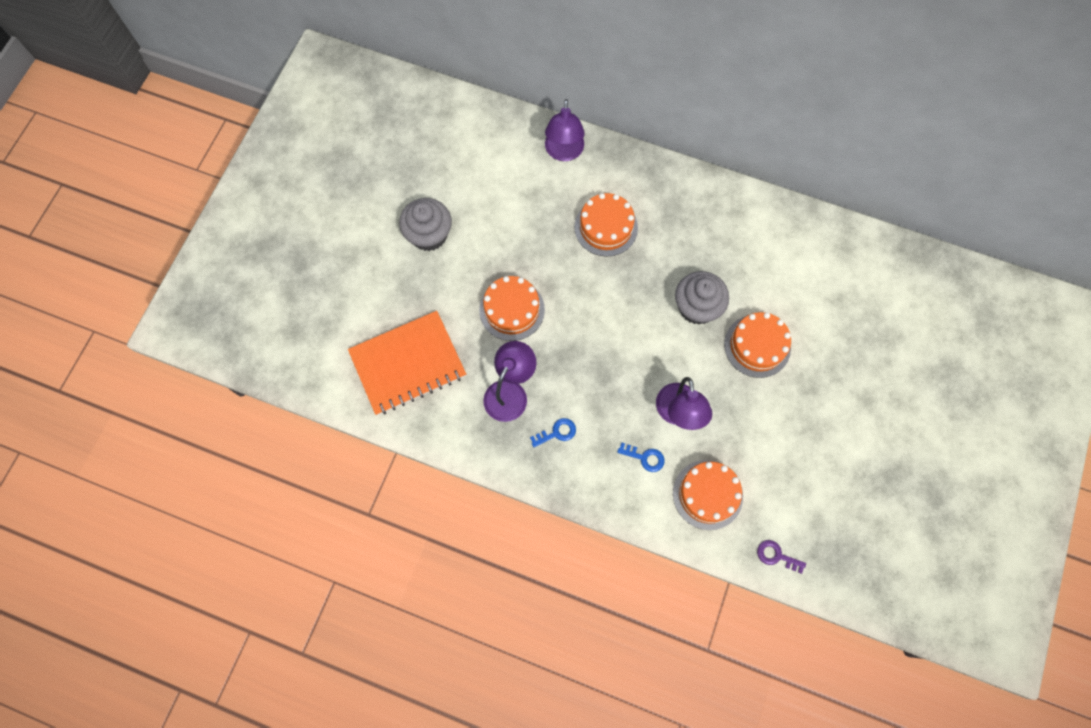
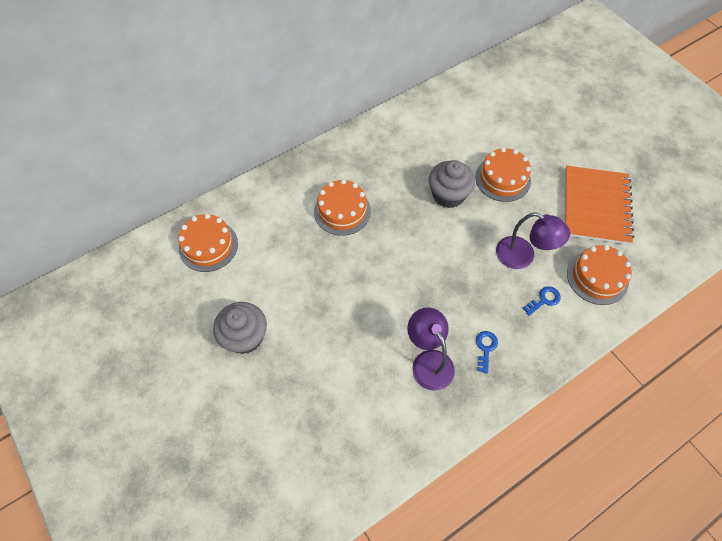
camera: 55 degrees left, 10 degrees down
orange notebook [348,311,466,415] -> orange notebook moved to [565,166,634,245]
orange cake [479,276,545,341] -> orange cake moved to [178,214,238,272]
purple lamp [545,99,585,161] -> none
purple key [757,540,806,574] -> none

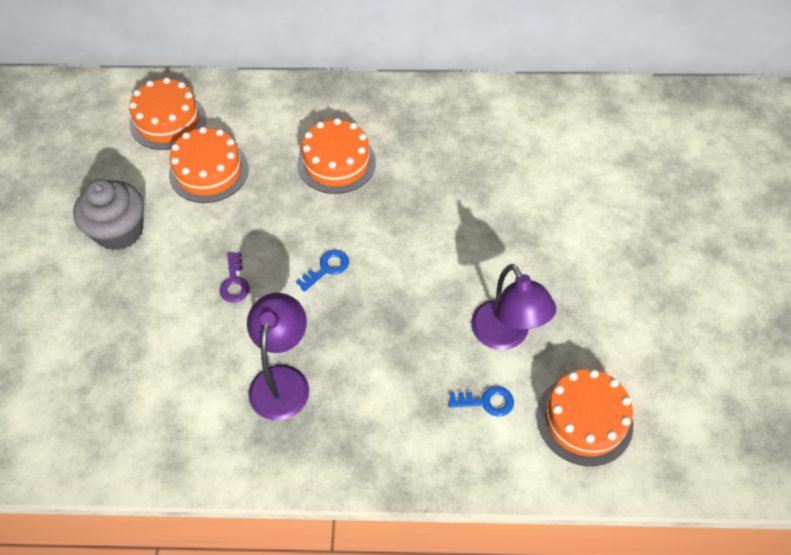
camera: 35 degrees right, 5 degrees down
grey cupcake [429,160,475,208] -> none
orange cake [475,148,531,202] -> orange cake moved to [169,127,249,203]
blue key [476,331,498,374] -> blue key moved to [296,250,349,292]
orange notebook [565,166,634,245] -> none
none -> purple key [219,252,250,303]

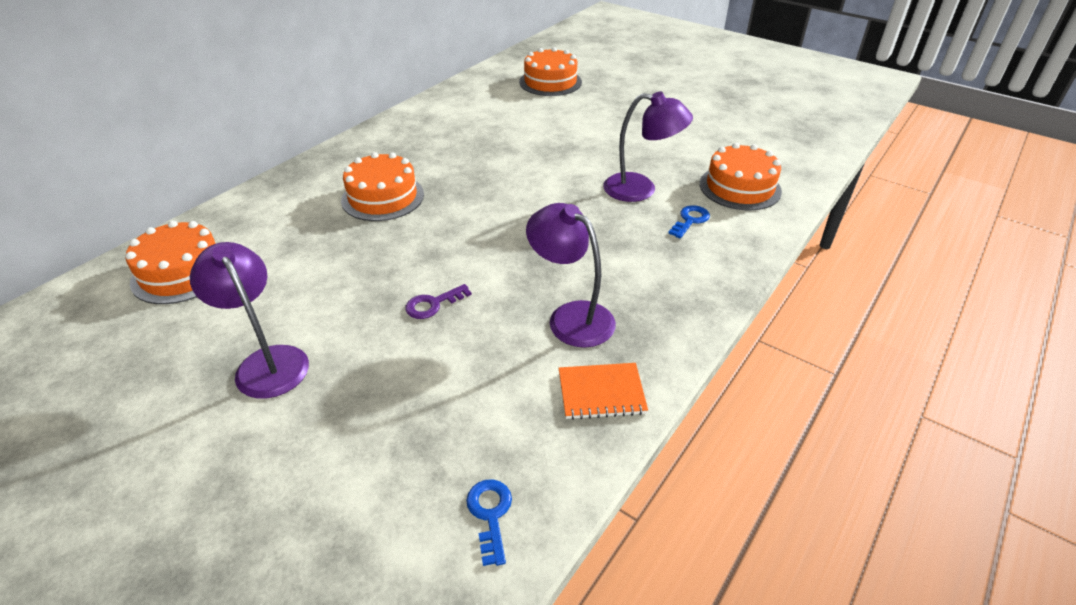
camera: 55 degrees left, 15 degrees down
grey cupcake [73,179,144,251] -> purple lamp [190,242,309,399]
orange cake [169,127,249,203] -> orange cake moved to [519,47,582,96]
purple key [219,252,250,303] -> purple key turned 120 degrees clockwise [405,284,472,319]
blue key [296,250,349,292] -> blue key moved to [466,479,512,566]
none -> orange notebook [559,363,648,420]

